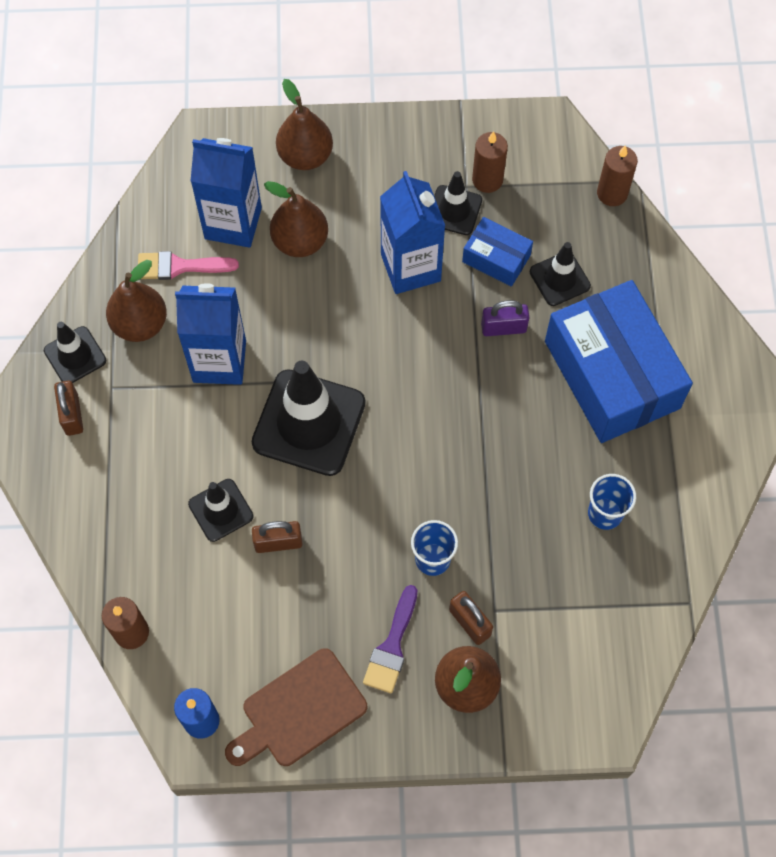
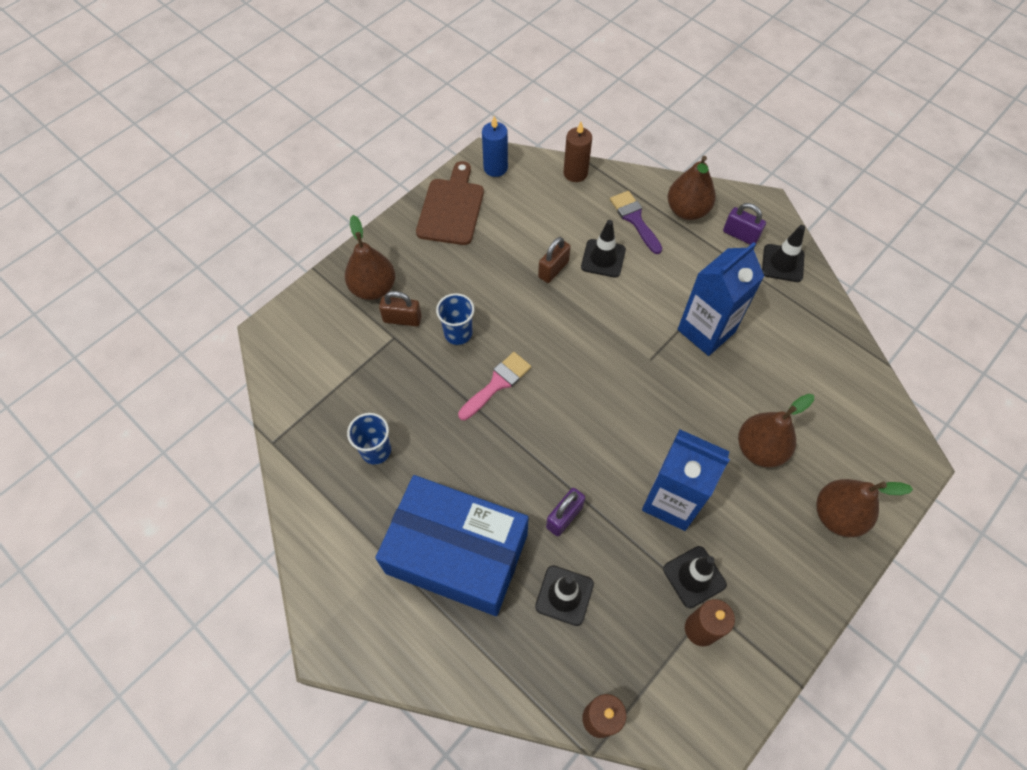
camera: 135 degrees right, 5 degrees down
brown padlock [54,381,83,436] -> purple padlock [723,203,766,245]
brown pear [106,260,167,342] -> brown pear moved to [668,156,716,220]
pink brush [138,251,239,280] -> pink brush moved to [458,352,531,420]
blue carton [191,138,262,248] -> none
black traffic cone [252,361,366,476] -> none
purple brush [363,585,417,693] -> purple brush moved to [610,191,662,254]
blue box [462,217,533,287] -> none

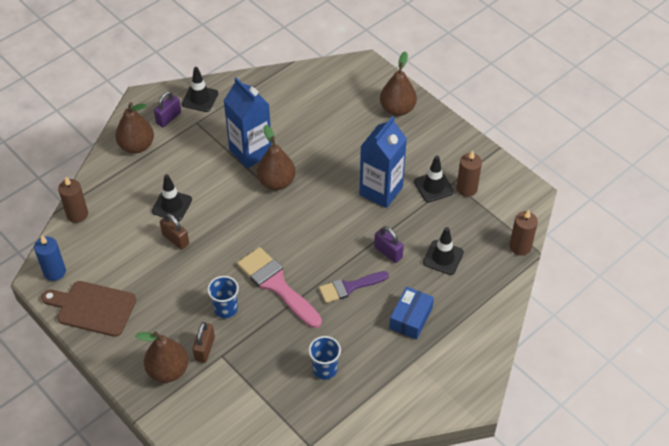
camera: 85 degrees left, 10 degrees down
blue box [375,475,529,616] -> blue box [389,287,434,340], size x0.47
pink brush [458,352,531,420] -> pink brush [237,247,322,328], size x1.55
purple brush [610,191,662,254] -> purple brush moved to [319,271,389,303]
brown pear [738,394,814,467] -> brown pear moved to [257,125,296,190]

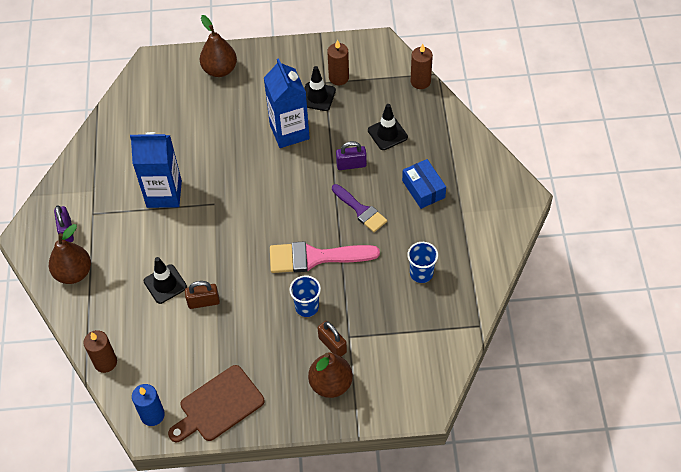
camera: 50 degrees left, 5 degrees up
black traffic cone [182,67,219,112] -> none
brown pear [257,125,296,190] -> none
purple brush [319,271,389,303] -> purple brush turned 60 degrees counterclockwise [332,184,387,232]

